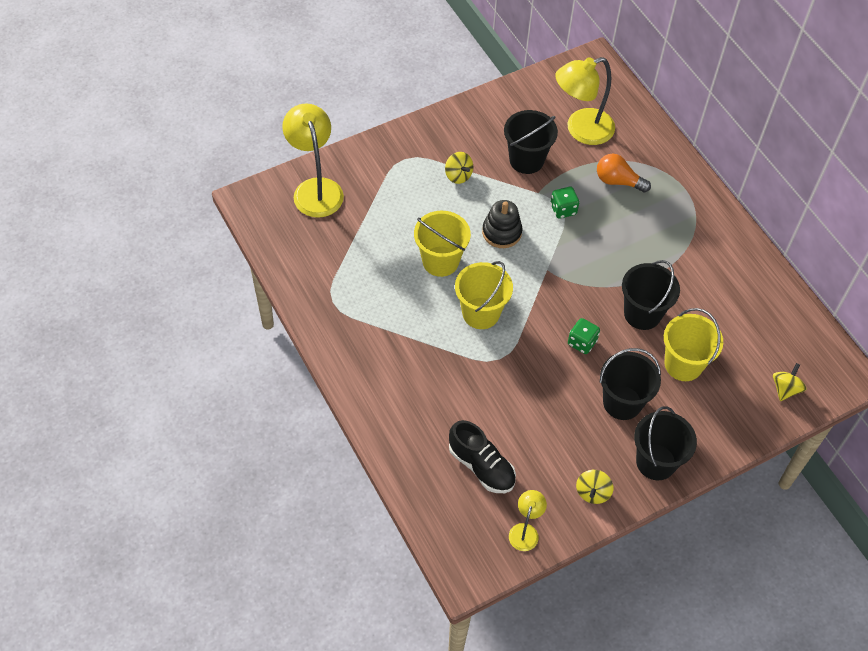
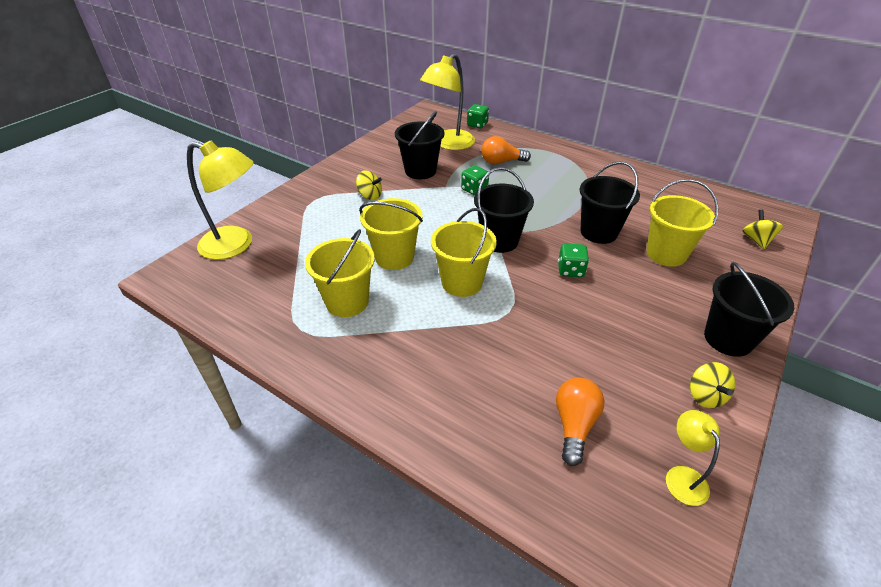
camera: 25 degrees left, 15 degrees down
yellow lamp [282,104,344,218] -> yellow lamp turned 150 degrees clockwise [187,141,254,260]
black shoe [449,420,516,493] -> orange light bulb [556,378,604,466]
black stacking toy [482,200,522,248] -> none
black bucket [600,348,661,420] -> black bucket moved to [474,167,534,253]
none -> yellow bucket [305,229,375,317]
none -> green dice [467,104,489,129]

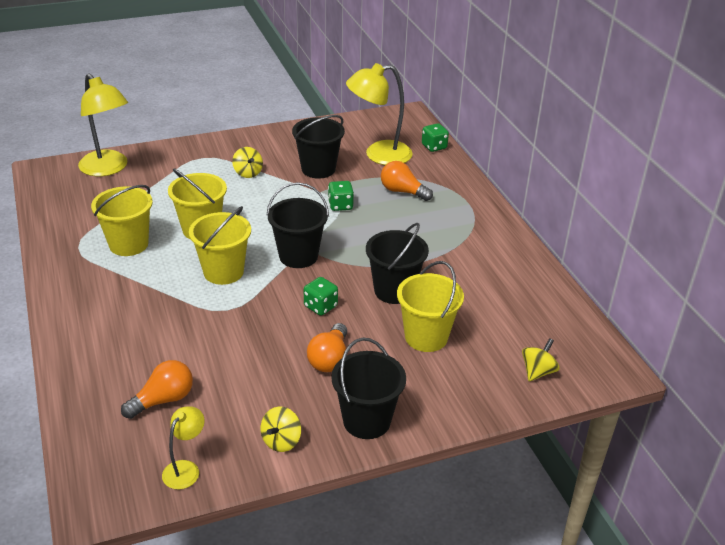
camera: 35 degrees right, 5 degrees down
none -> orange light bulb [307,323,347,372]

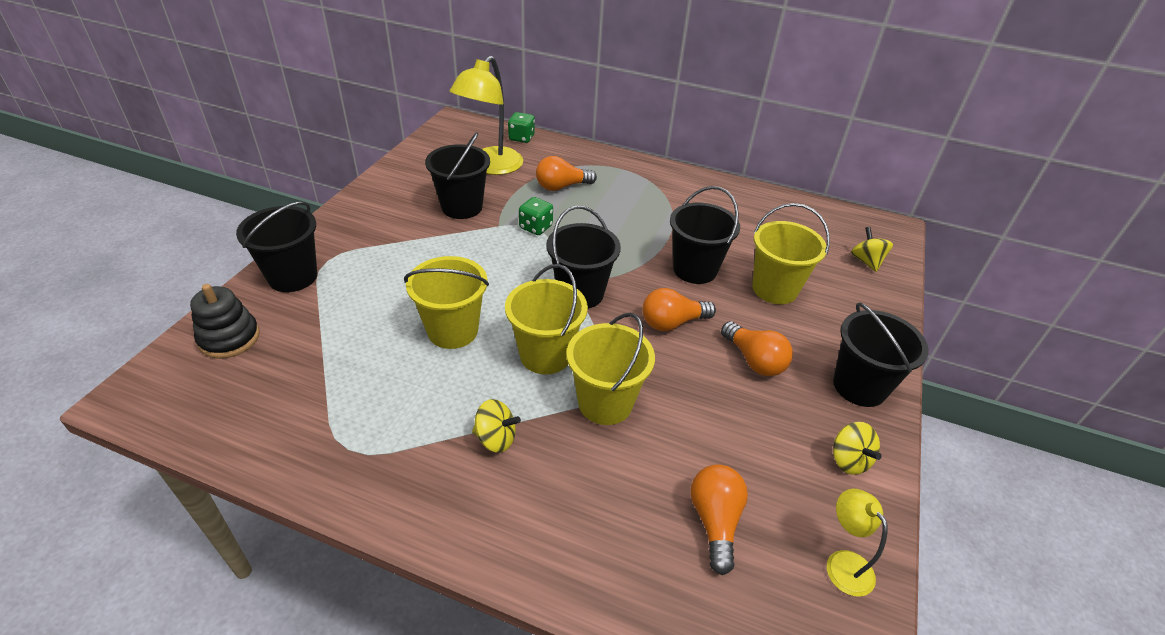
camera: 50 degrees left, 5 degrees up
yellow lamp [78,73,128,176] -> black stacking toy [190,284,260,359]
yellow bucket [91,185,153,256] -> yellow bucket moved to [567,313,655,425]
yellow spinning top [232,147,263,178] -> yellow spinning top moved to [472,399,521,453]
green dice [304,277,338,316] -> orange light bulb [642,288,716,331]
none -> black bucket [236,201,317,292]

